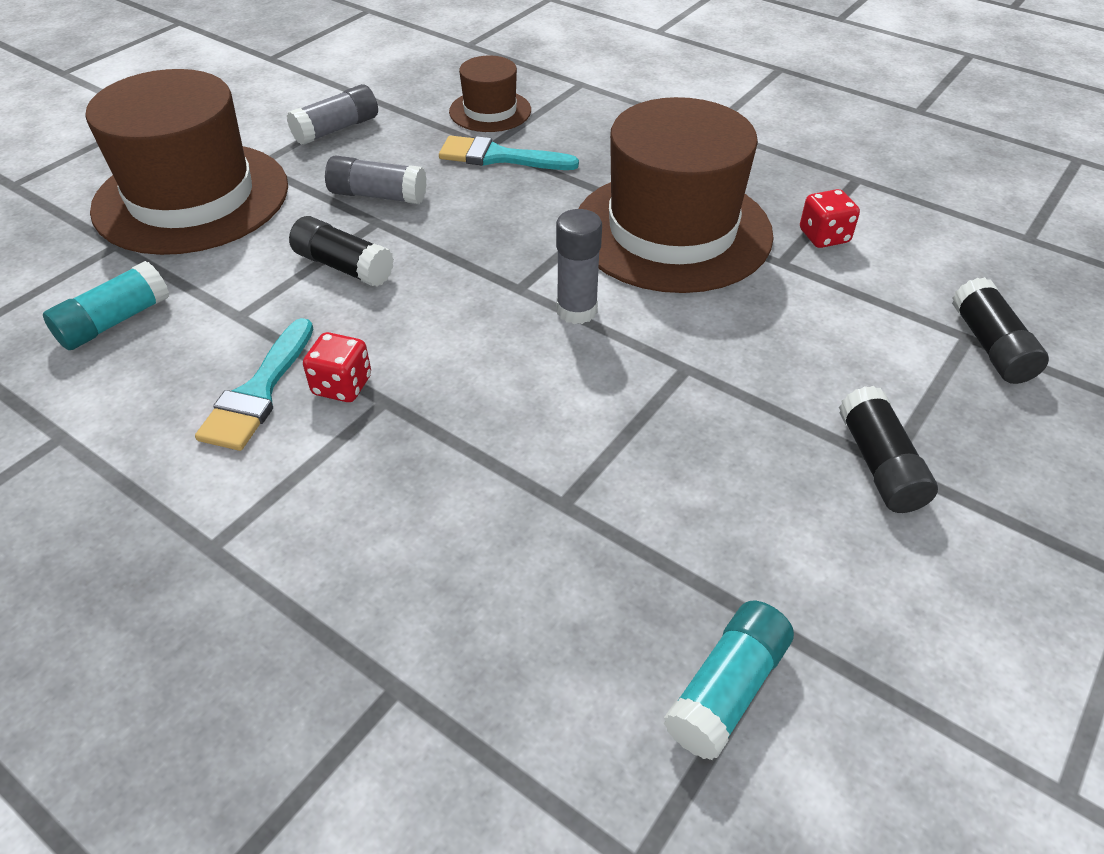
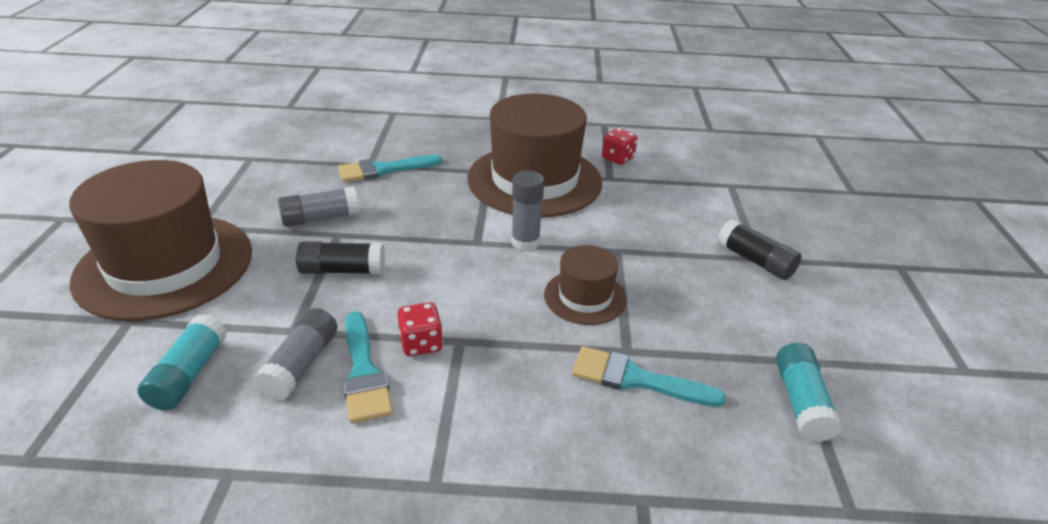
camera: 35 degrees left, 10 degrees down
grey glue stick [287,84,378,145] -> grey glue stick moved to [254,308,337,400]
brown hat [449,56,531,132] -> brown hat moved to [544,245,627,325]
black glue stick [952,277,1049,384] -> none
none -> turquoise brush [572,346,726,407]

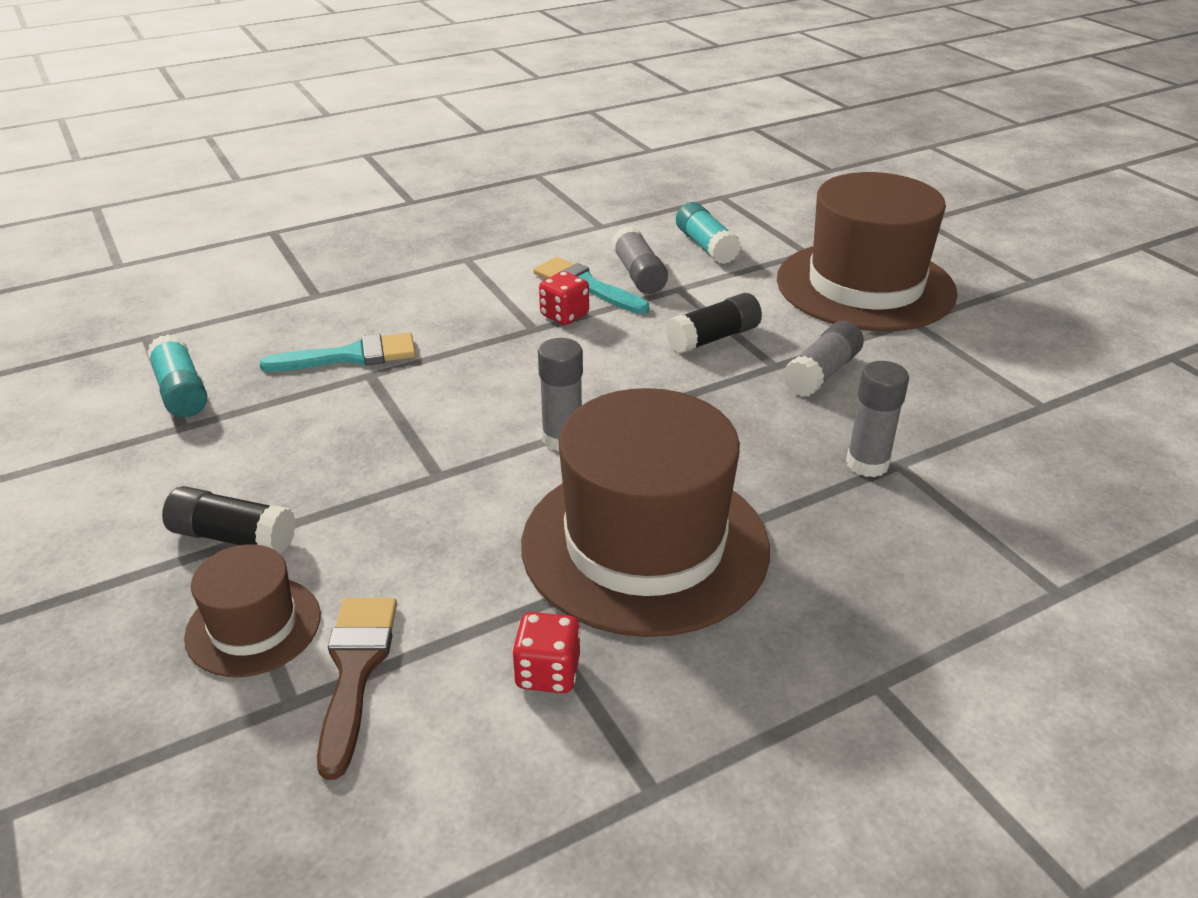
camera: 150 degrees right, 0 degrees up
turquoise brush [338,155,442,182] -> grey glue stick [846,361,909,477]
brown hat [544,245,627,325] -> brown hat moved to [184,544,321,677]
none -> brown brush [317,598,397,780]

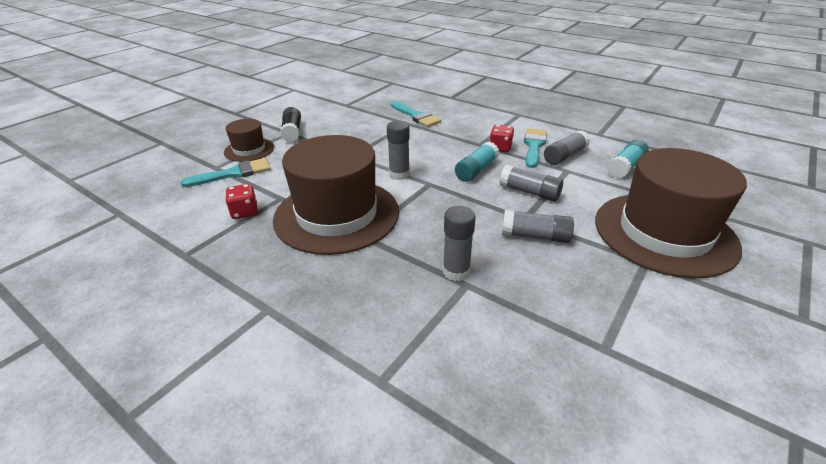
camera: 65 degrees right, 0 degrees up
turquoise glue stick [147,334,207,417] -> turquoise glue stick moved to [455,142,500,182]
brown brush [317,598,397,780] -> turquoise brush [181,158,271,187]
black glue stick [666,293,762,354] -> grey glue stick [500,165,563,201]

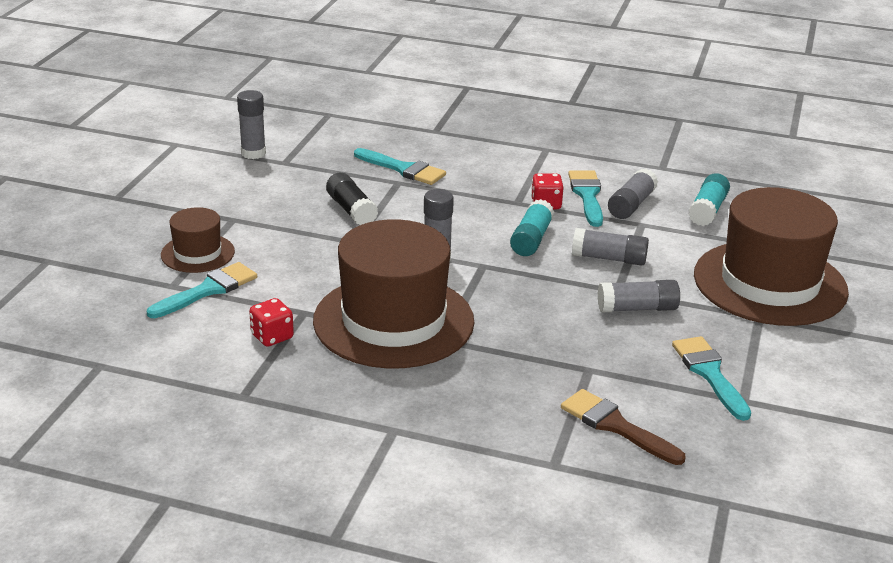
camera: 20 degrees left, 5 degrees down
black glue stick [280,107,301,142] -> black glue stick moved to [326,173,378,225]
grey glue stick [443,206,475,281] -> grey glue stick moved to [237,90,266,159]
none -> brown brush [561,389,686,465]
none -> turquoise brush [672,336,751,421]

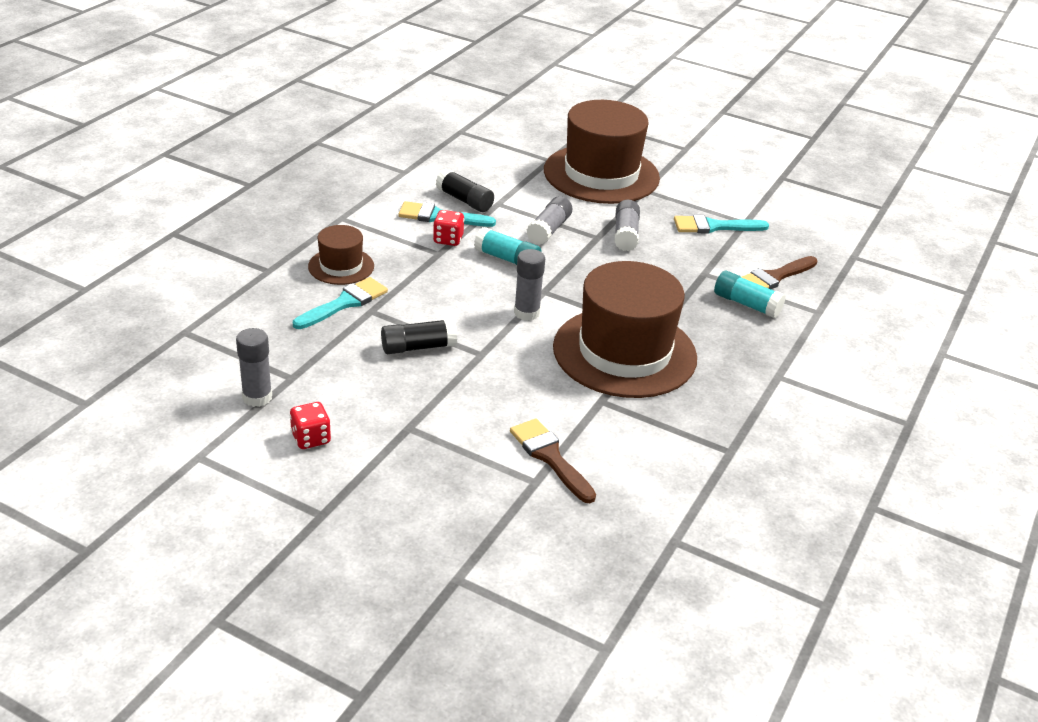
camera: 80 degrees left, 5 degrees up
turquoise brush [147,262,257,318] -> brown brush [510,418,596,503]
brown hat [161,207,235,273] -> brown hat moved to [308,225,374,285]
red dice [249,298,294,347] -> red dice moved to [290,402,331,449]
grey glue stick [608,169,658,219] -> black glue stick [436,169,494,212]
turquoise glue stick [688,173,730,226] -> turquoise glue stick moved to [714,271,786,318]

